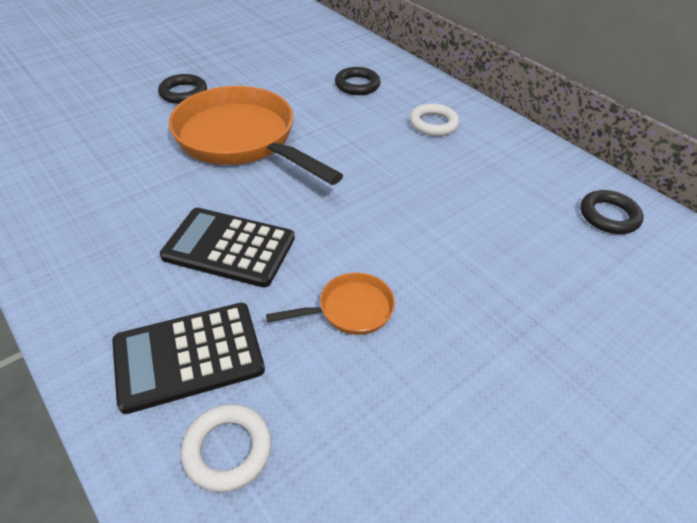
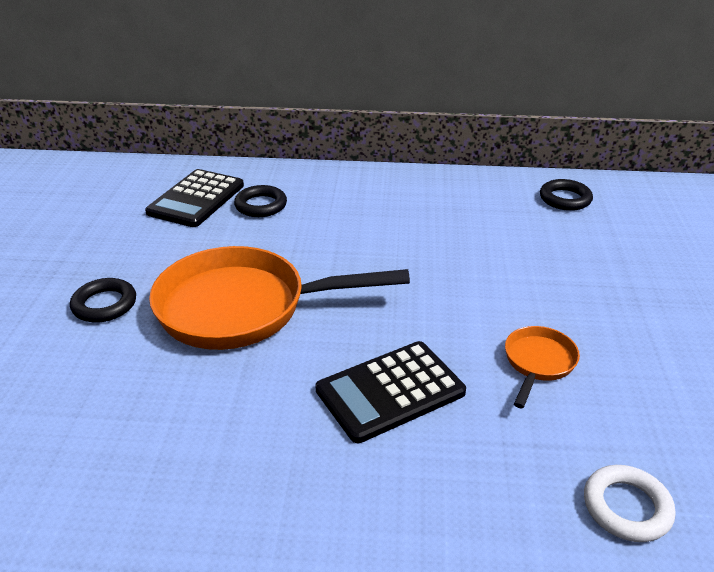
camera: 45 degrees left, 10 degrees down
black calculator [112,303,265,414] -> black calculator moved to [145,169,244,227]
white ring [409,103,459,136] -> none

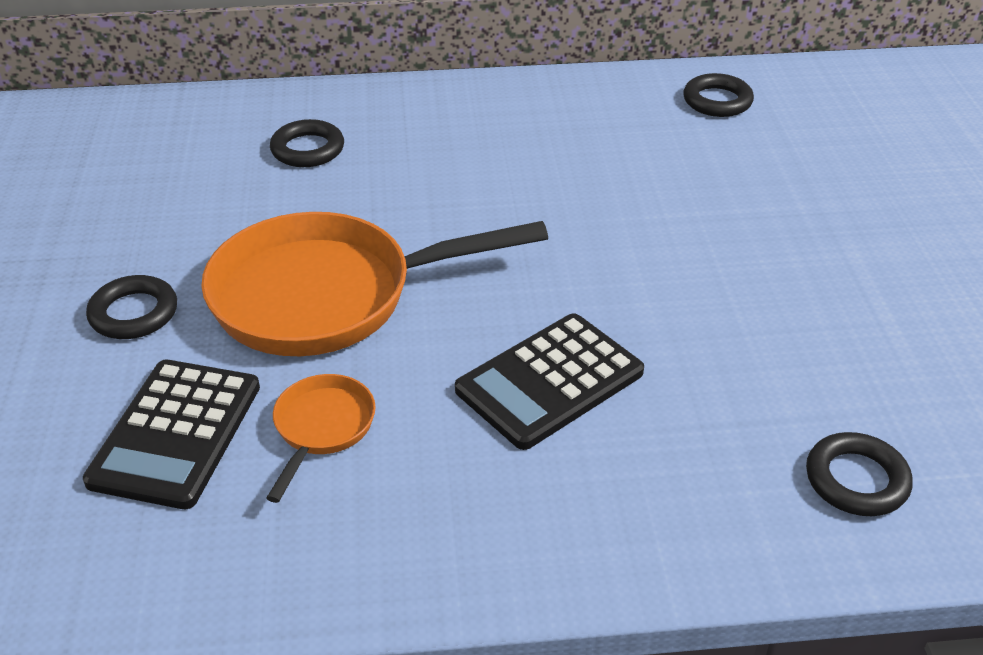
camera: 10 degrees left, 5 degrees up
black calculator [145,169,244,227] -> black calculator moved to [83,360,260,509]
orange pan [505,326,580,408] -> orange pan moved to [266,374,376,503]
white ring [584,465,676,542] -> black ring [806,432,913,516]

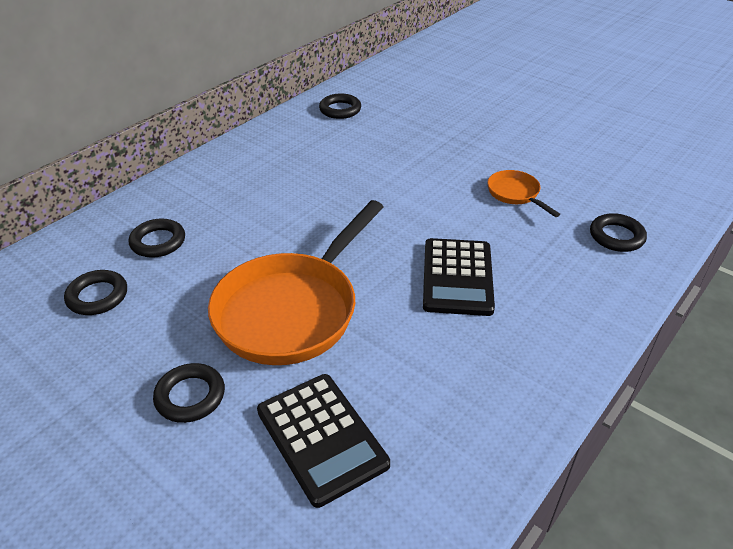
camera: 45 degrees left, 0 degrees up
orange pan [266,374,376,503] -> orange pan moved to [487,170,560,217]
none -> black ring [64,270,127,315]

